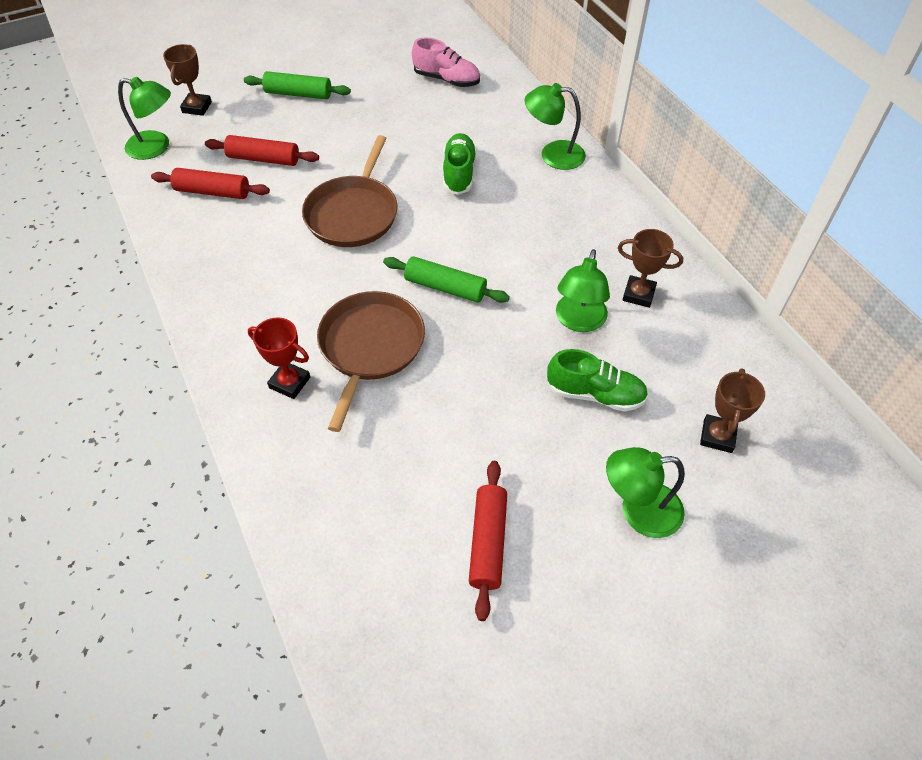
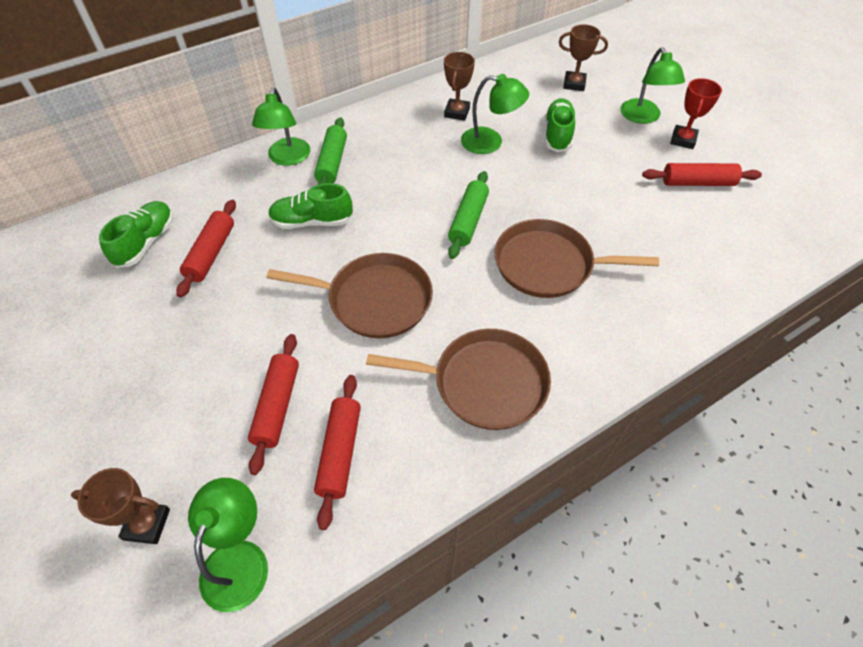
camera: 95 degrees left, 0 degrees up
green rolling pin [244,71,351,99] -> green rolling pin moved to [314,117,347,185]
red trophy [248,317,310,399] -> red trophy moved to [670,78,722,149]
pink shoe [412,37,480,87] -> green shoe [99,201,174,268]
none -> red rolling pin [176,200,236,297]
none -> brown pan [366,329,551,430]

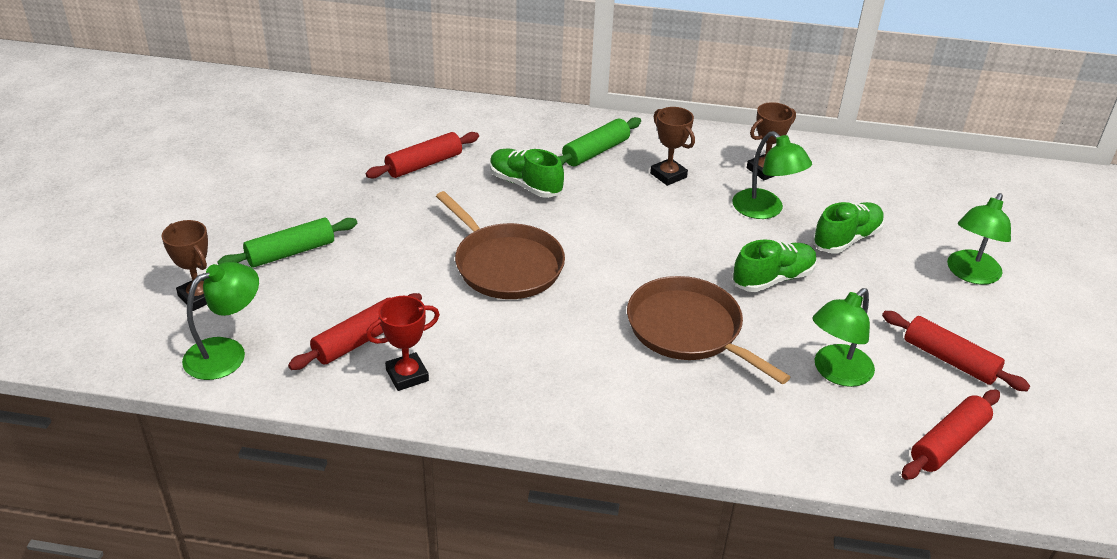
camera: 40 degrees right, 15 degrees down
green shoe [99,201,174,268] -> green shoe moved to [732,239,817,292]
red rolling pin [248,334,299,475] -> red rolling pin moved to [902,390,1000,480]
green lamp [252,88,310,166] -> green lamp moved to [812,288,875,387]
brown pan [366,329,551,430] -> none
green rolling pin [448,171,489,259] -> green rolling pin moved to [217,218,357,268]
brown trophy [559,24,608,91] -> brown trophy moved to [650,107,695,186]
red trophy [670,78,722,149] -> red trophy moved to [366,296,440,391]

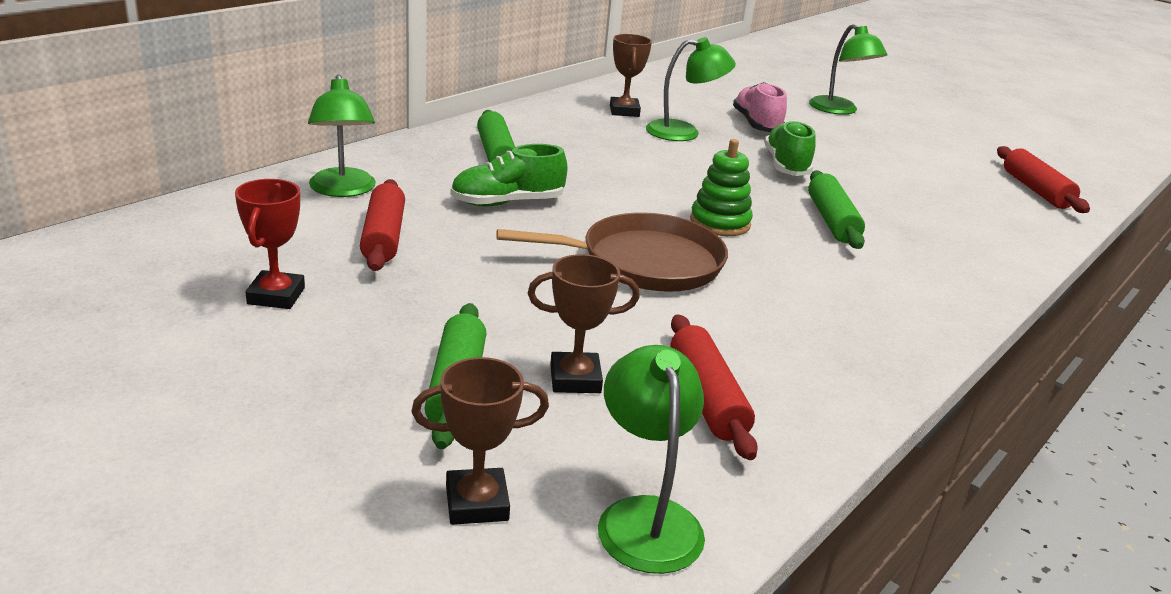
camera: 60 degrees left, 10 degrees down
red trophy [366,296,440,391] -> red trophy moved to [235,179,305,309]
brown pan [627,276,790,384] -> green rolling pin [808,170,865,249]
brown trophy [650,107,695,186] -> brown trophy moved to [528,254,640,393]
green shoe [812,202,884,253] -> pink shoe [733,82,787,132]
green lamp [812,288,875,387] -> green lamp moved to [308,75,376,197]
red rolling pin [882,311,1030,391] -> none
none -> green stacking toy [690,139,753,236]

